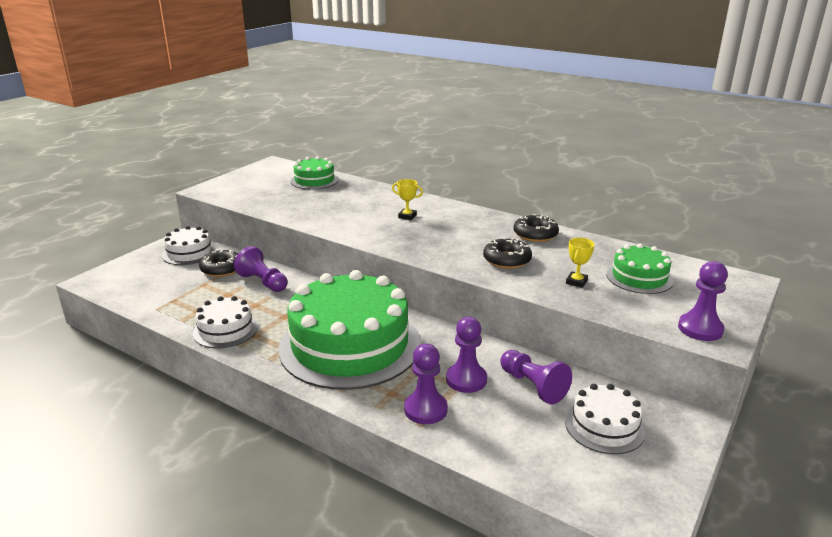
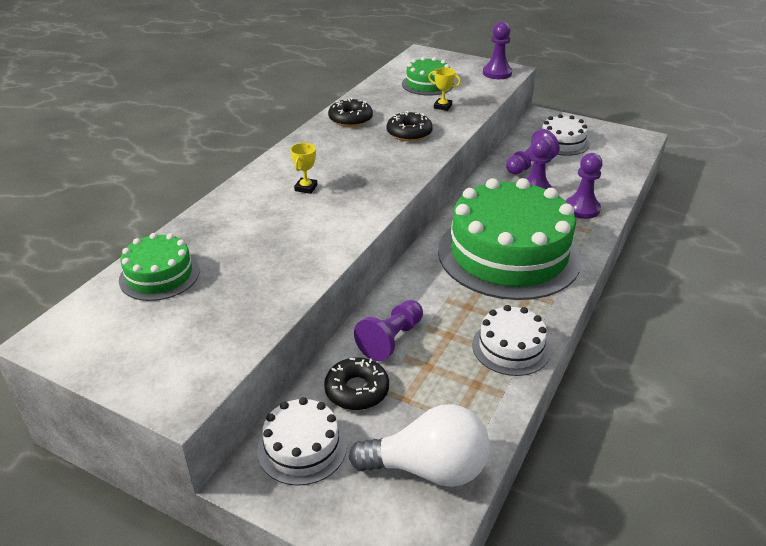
camera: 95 degrees left, 10 degrees up
none -> white light bulb [349,404,490,487]

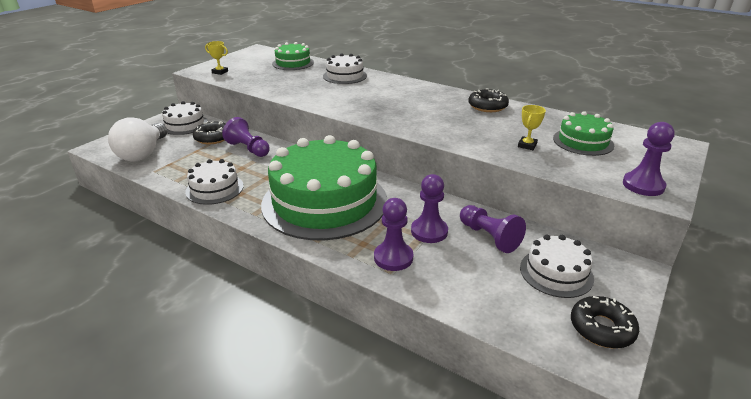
camera: 95 degrees right, 5 degrees down
yellow trophy [290,143,317,194] -> yellow trophy moved to [205,41,228,75]
black donut [387,111,433,141] -> black donut moved to [571,296,639,349]
none -> white cake [323,53,367,84]

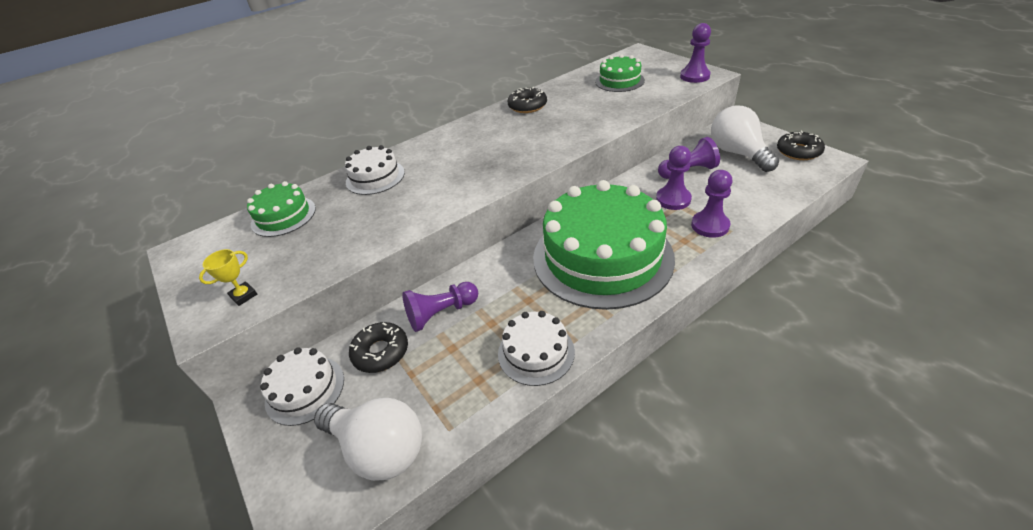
camera: 65 degrees left, 10 degrees up
yellow trophy [518,105,546,150] -> none
white cake [520,235,594,298] -> white light bulb [711,106,779,172]

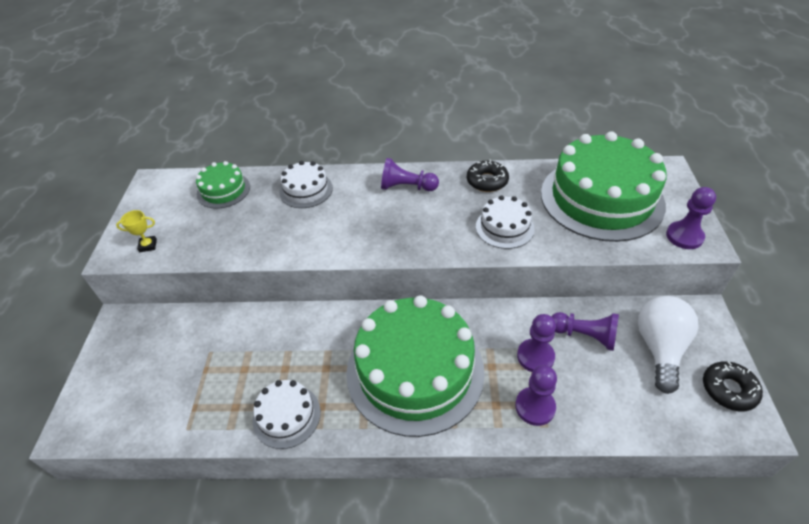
camera: 35 degrees right, 5 degrees up
white cake [260,347,344,426] -> white cake moved to [476,195,535,249]
white light bulb [314,398,422,481] -> none
black donut [349,322,408,373] -> none
purple pawn [402,282,478,332] -> purple pawn moved to [381,158,439,191]
green cake [595,54,645,92] -> green cake [541,131,667,242], size x2.14

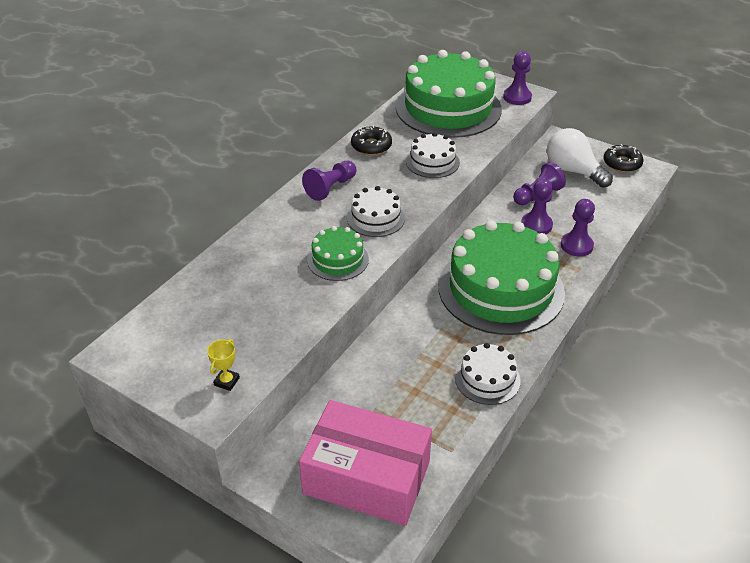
camera: 60 degrees left, 5 degrees down
green cake [196,161,250,209] -> green cake moved to [307,226,369,281]
white cake [279,161,333,208] -> white cake moved to [347,186,405,237]
none -> pink box [299,400,432,526]

